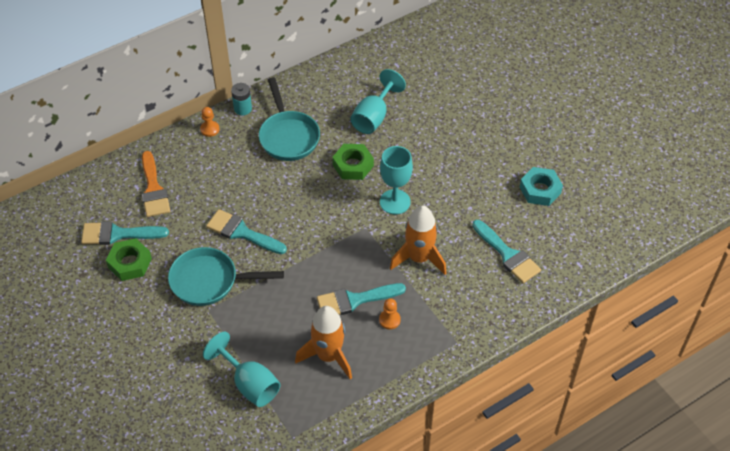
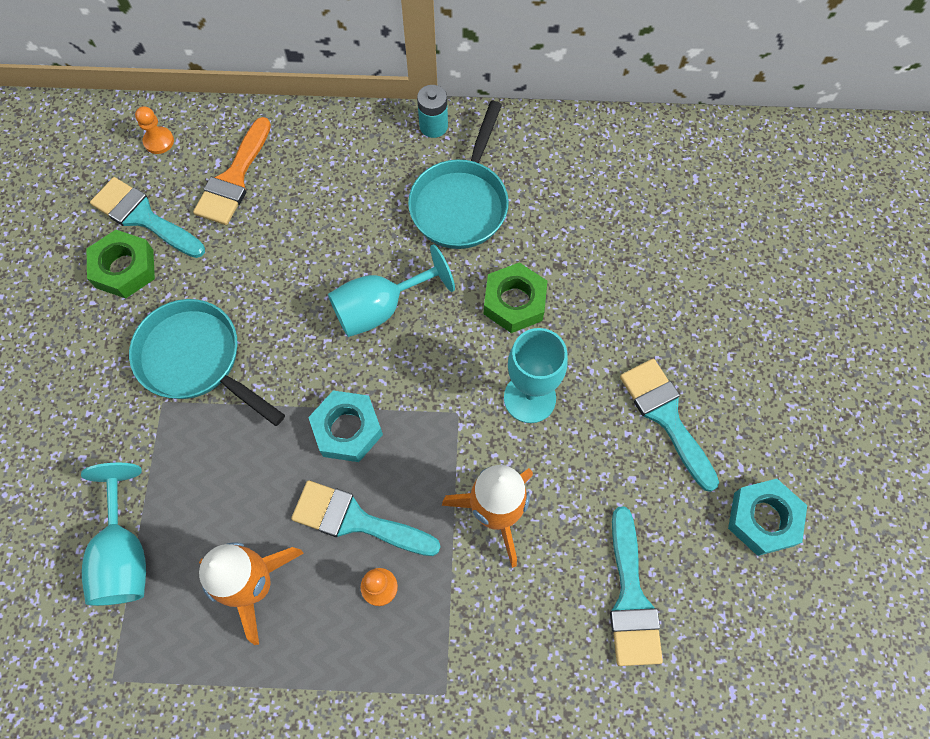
camera: 35 degrees right, 15 degrees up
orange pawn [200,107,219,137] -> orange pawn moved to [135,106,174,154]
turquoise brush [206,209,287,254] -> turquoise brush moved to [620,359,719,492]
turquoise goblet [350,69,406,134] -> turquoise goblet moved to [328,244,455,337]
none -> turquoise nut [308,390,383,462]

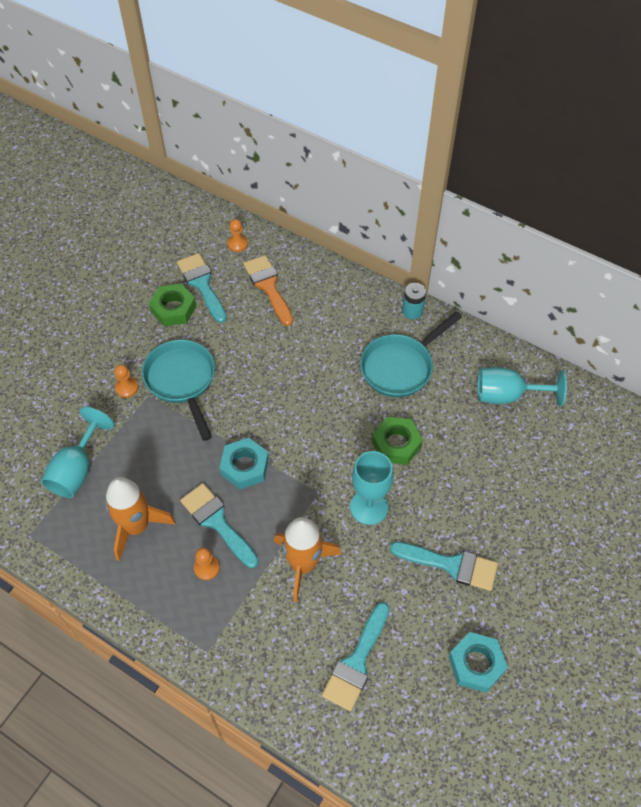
camera: 30 degrees right, 10 degrees down
orange brush [193,117,271,225] -> orange brush turned 105 degrees clockwise [243,255,293,326]
turquoise goblet [328,244,455,337] -> turquoise goblet moved to [477,367,567,406]
turquoise brush [620,359,719,492] -> turquoise brush turned 105 degrees clockwise [390,542,498,591]
none -> orange pawn [114,364,139,398]

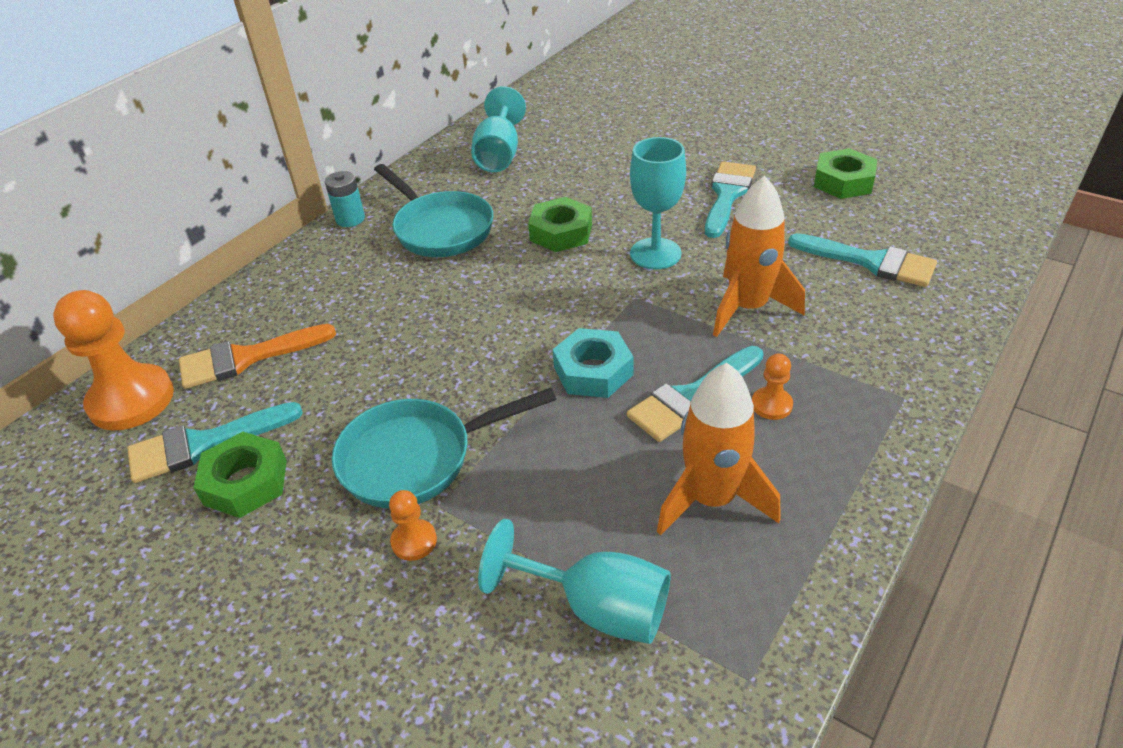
camera: 85 degrees left, 15 degrees down
orange pawn [227,219,248,252] -> orange pawn [53,290,174,430], size x2.16
turquoise nut [449,632,508,693] -> green nut [814,148,877,199]

